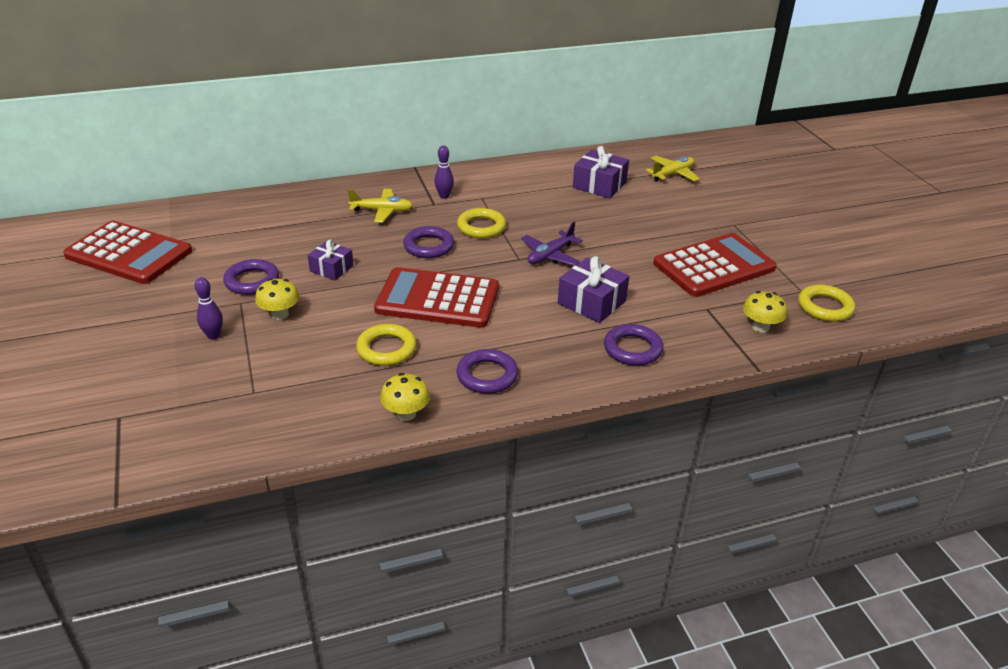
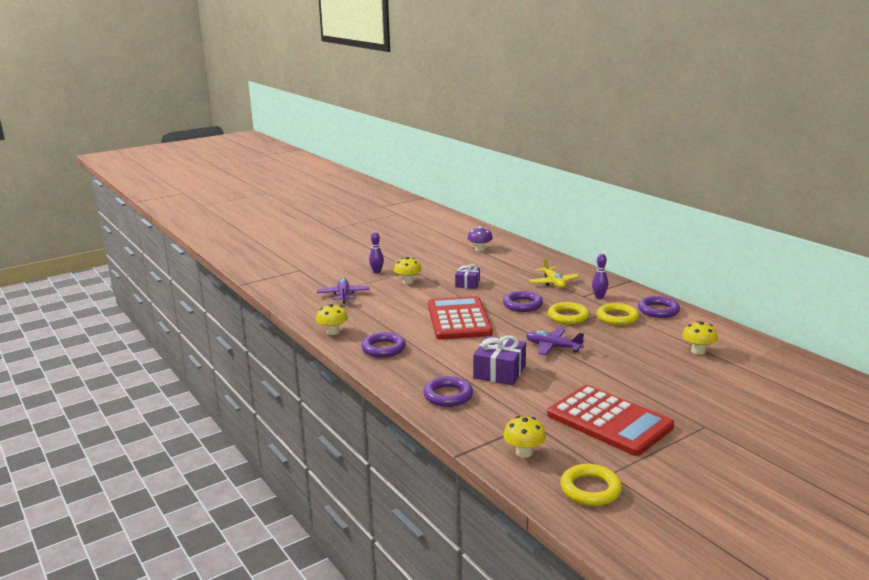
camera: 75 degrees right, 15 degrees down
red calculator [63,221,192,284] -> none
purple ring [223,259,279,295] -> purple ring moved to [638,296,680,318]
yellow ring [356,324,417,366] -> yellow ring moved to [597,303,639,326]
purple gift [573,146,629,198] -> yellow mushroom [682,321,718,355]
yellow plane [646,156,700,182] -> none
none -> purple plane [317,278,370,304]
none -> purple mushroom [467,226,493,251]

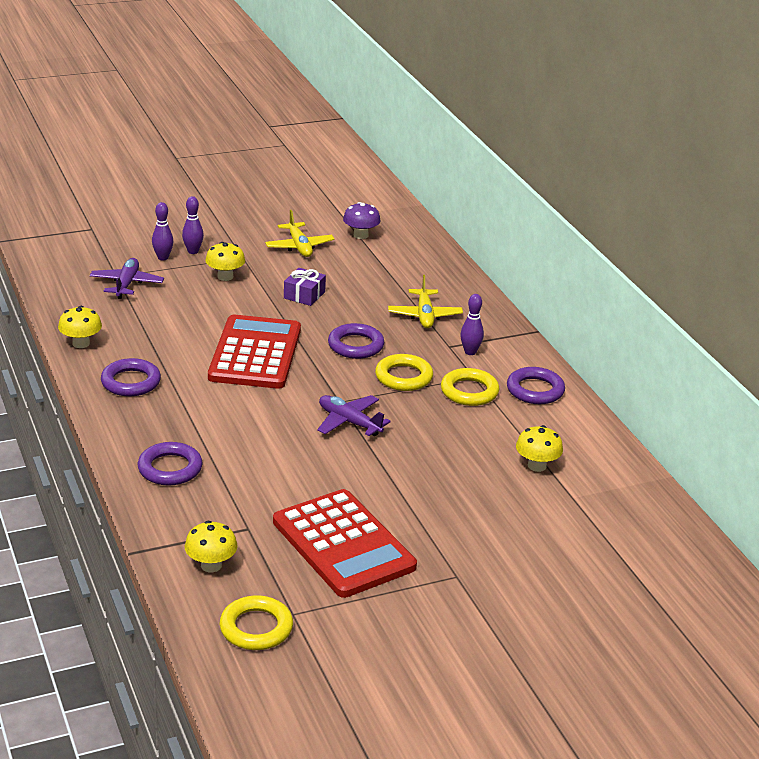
camera: 10 degrees right, 10 degrees up
purple gift [473,336,526,385] -> none
none -> purple bowling pin [152,202,173,260]
none -> yellow plane [265,210,335,257]

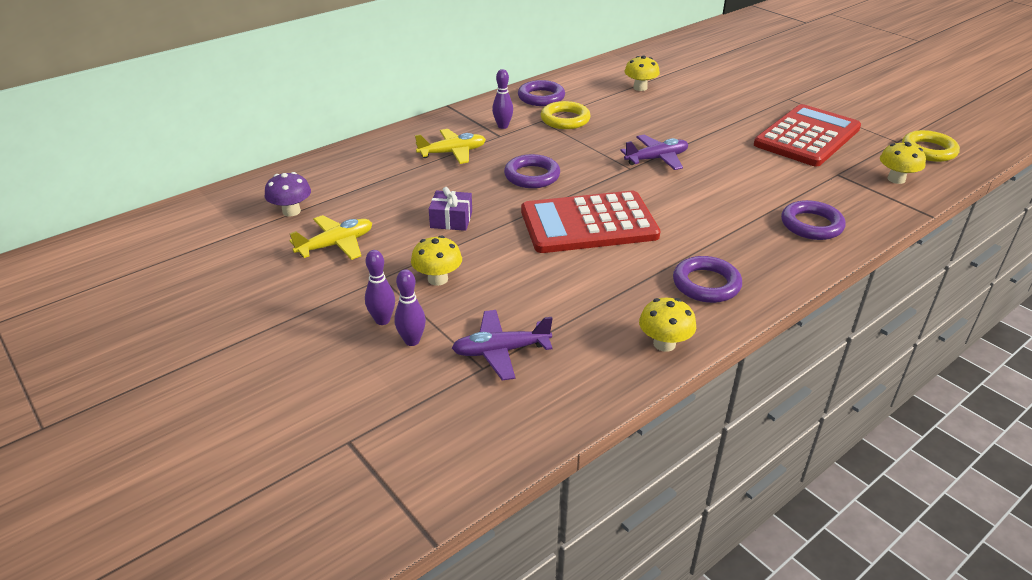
camera: 105 degrees left, 5 degrees up
purple plane [317,395,391,436] -> purple plane turned 135 degrees counterclockwise [620,135,688,170]
yellow ring [375,354,433,391] -> none

